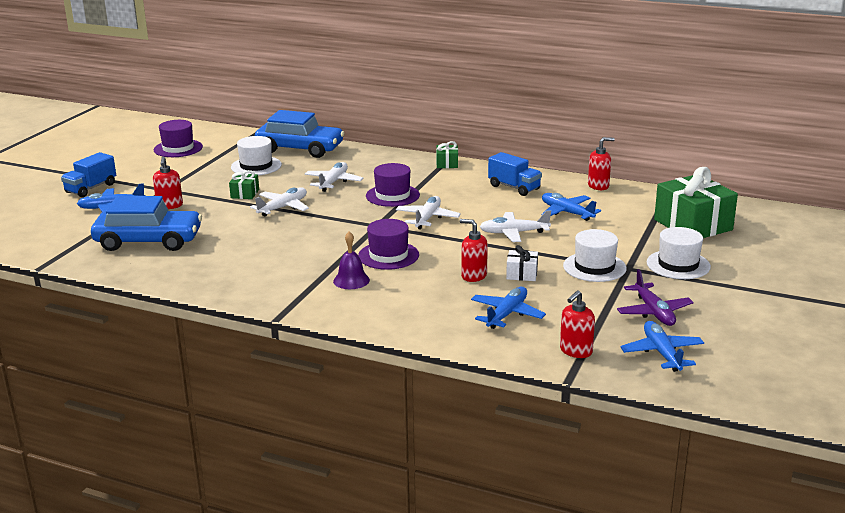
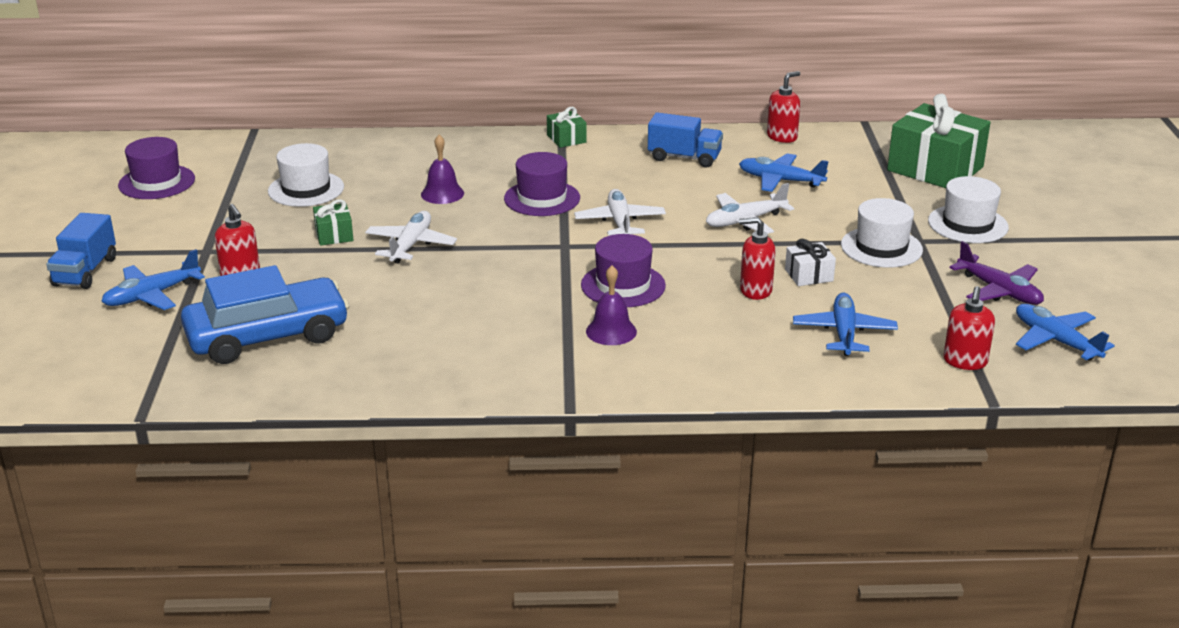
camera: 25 degrees left, 5 degrees up
blue car [255,110,344,158] -> none
white plane [305,162,363,192] -> purple bell [421,135,464,204]

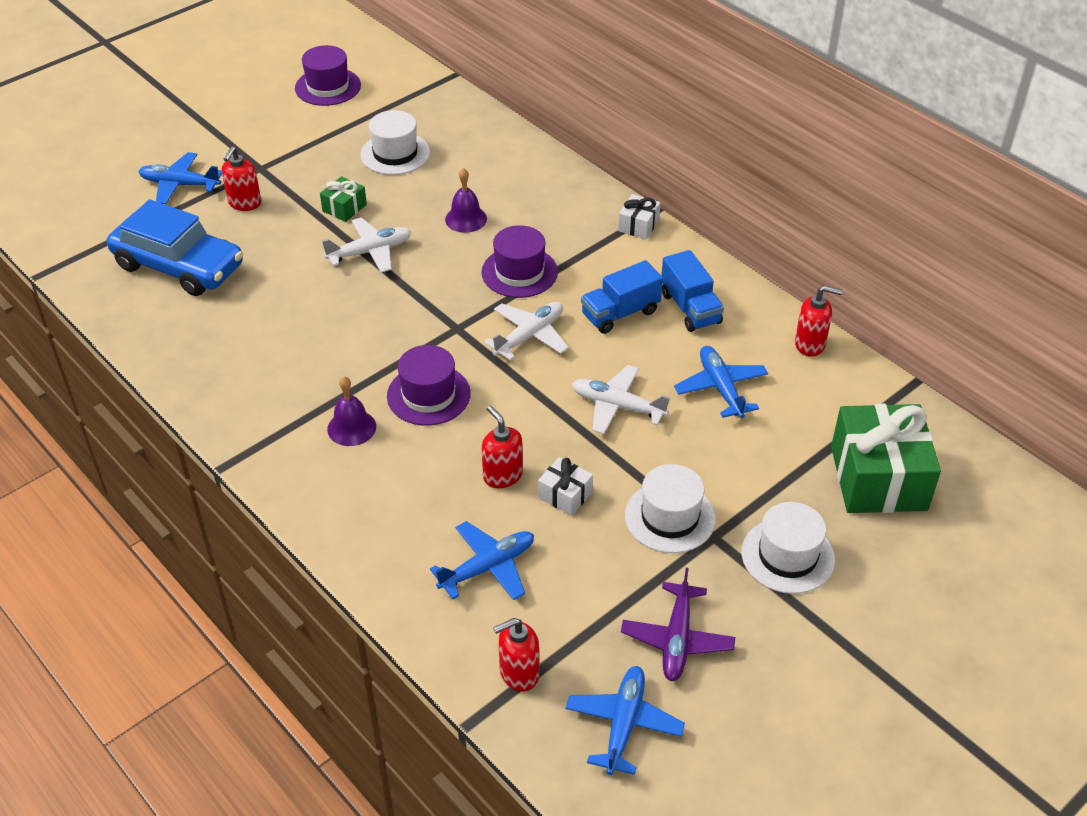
camera: 50 degrees right, 15 degrees up
blue truck [46,213,116,289] -> blue truck moved to [581,260,663,334]
green gift [547,107,587,148] -> white gift [618,194,661,239]

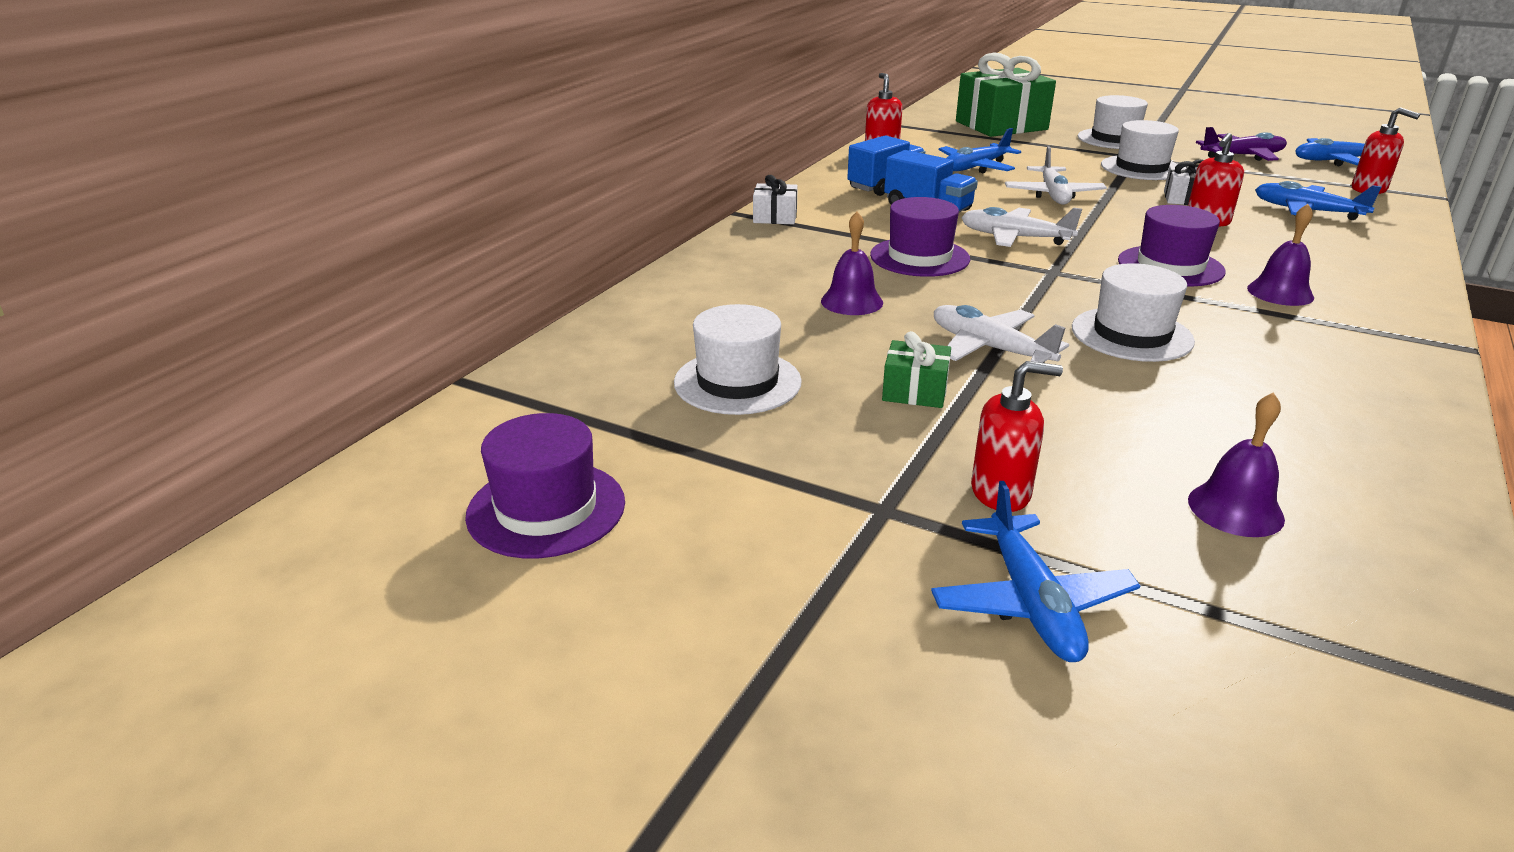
camera: 110 degrees left, 15 degrees down
blue car [107,199,243,296] -> purple bell [1188,392,1285,537]
none -> white hat [1072,263,1195,362]

